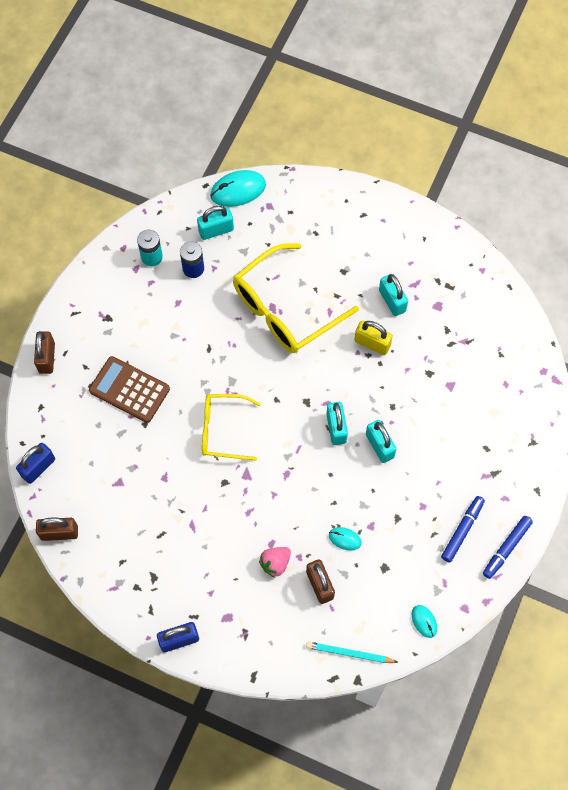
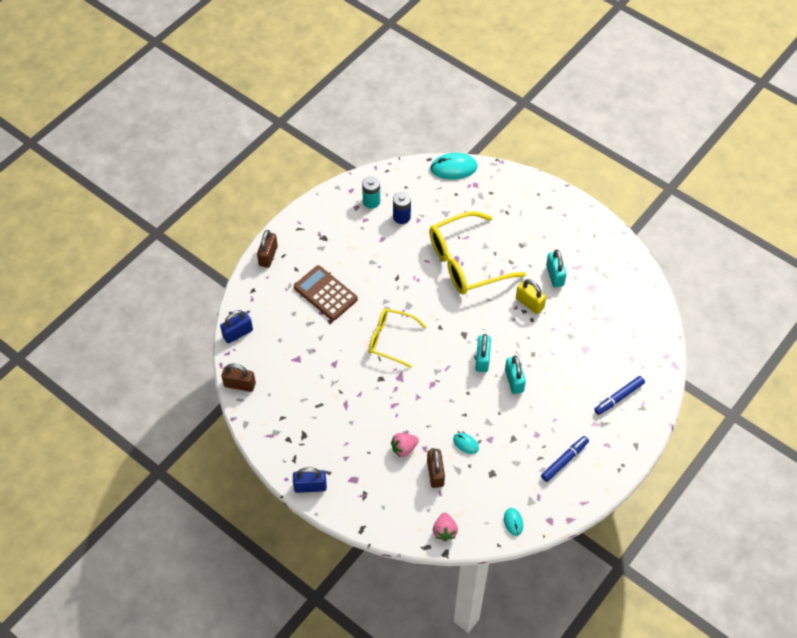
camera: 15 degrees right, 10 degrees down
turquoise padlock [197,206,234,240] -> none
turquoise pencil [306,642,397,663] -> pink strawberry [433,512,458,541]
blue marker [483,516,533,579] -> blue marker moved to [594,376,645,415]

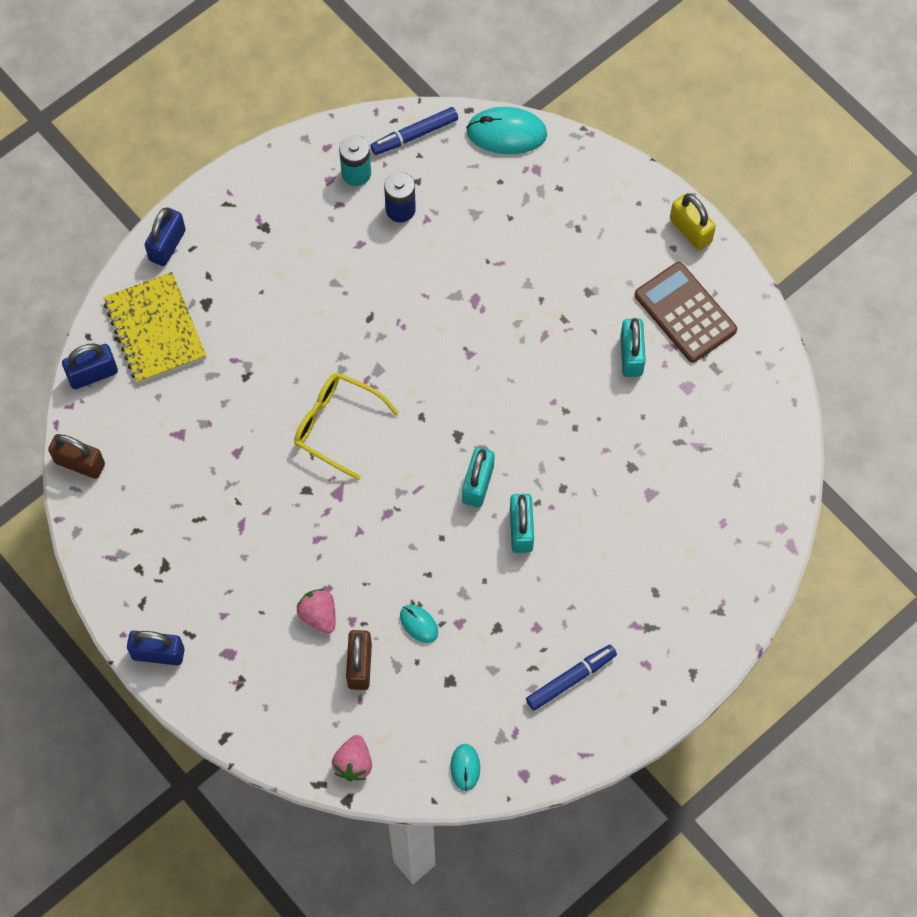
camera: 10 degrees right, 10 degrees up
brown padlock [257,230,278,268] -> blue padlock [145,207,186,266]
brown calculator [294,265,358,321] -> brown calculator moved to [635,262,737,363]
pink strawberry [391,433,419,457] -> pink strawberry turned 75 degrees clockwise [297,589,335,634]
yellow glasses [429,211,526,295] -> none
yellow padlock [516,279,546,314] -> yellow padlock moved to [670,194,716,250]
blue marker [594,376,645,415] -> blue marker moved to [370,107,458,155]
none -> yellow notebook [103,272,206,384]

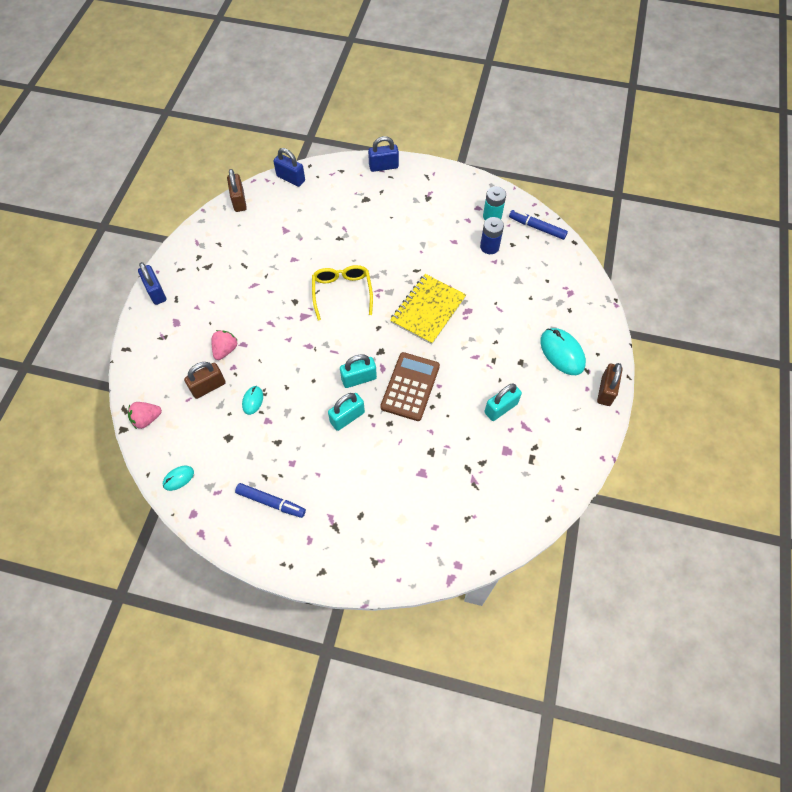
camera: 55 degrees right, 5 degrees down
yellow notebook [103,272,206,384] -> yellow notebook moved to [390,274,466,345]
turquoise mouse [466,107,547,154] -> turquoise mouse moved to [540,328,586,375]
brown calculator [635,262,737,363] -> brown calculator moved to [380,352,440,421]
yellow padlock [670,194,716,250] -> brown padlock [597,363,623,406]

